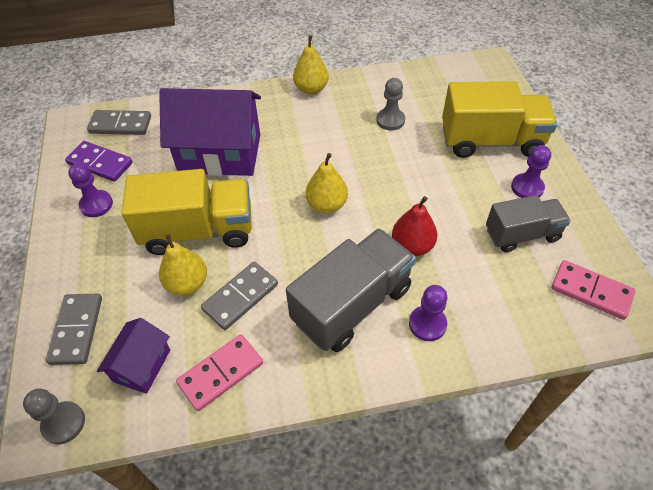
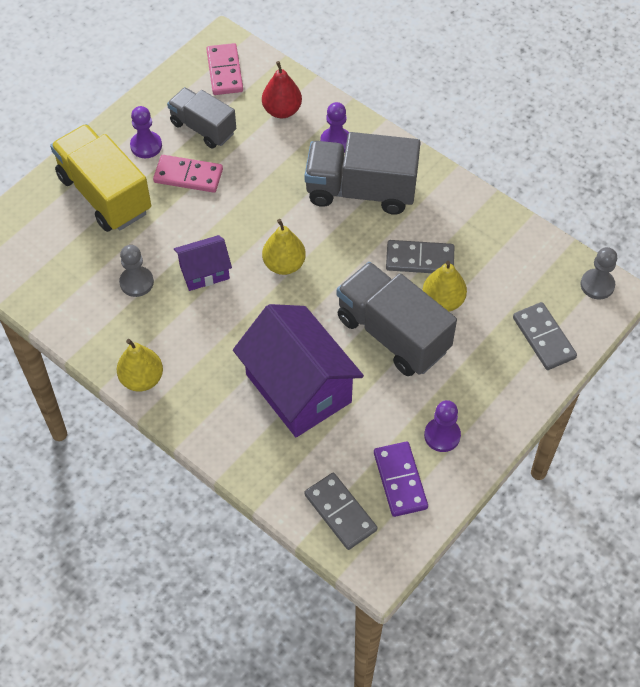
camera: 130 degrees left, 5 degrees up
grey domino [46,294,102,365] -> grey domino turned 75 degrees counterclockwise [513,302,577,370]
purple house [97,318,170,394] -> purple house moved to [174,235,232,291]
yellow truck [122,169,252,255] -> grey truck [337,262,457,376]
pink domino [176,334,263,411] -> pink domino moved to [153,155,223,193]
red pear [392,196,437,256] -> red pear moved to [262,61,302,118]

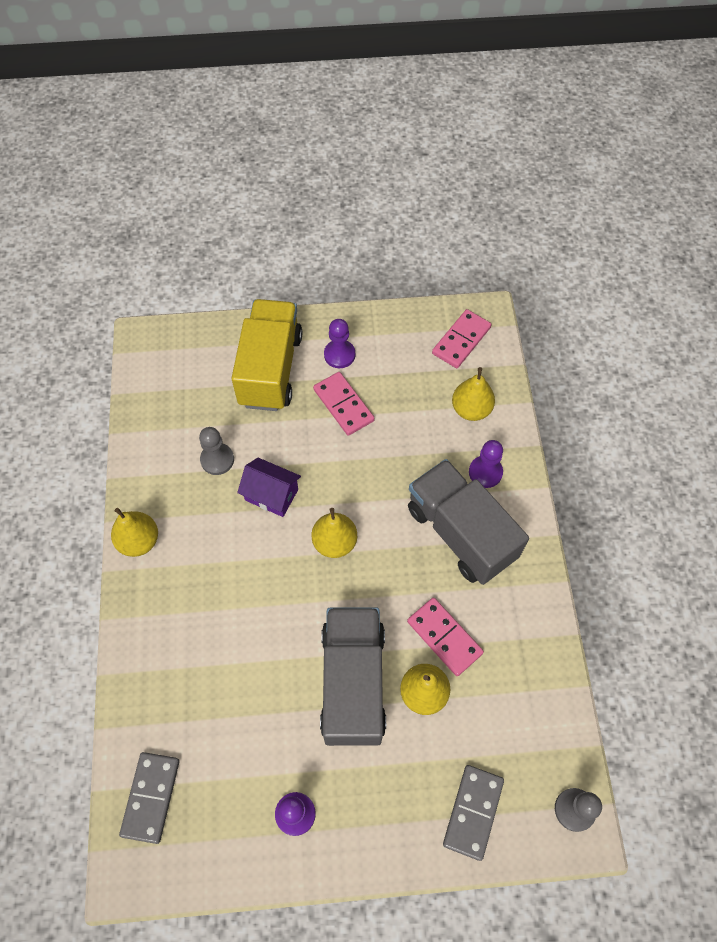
camera: 45 degrees right, 5 degrees up
grey truck [167,87,236,149] -> none
purple house [233,304,364,437] -> none
red pear [262,61,302,118] -> yellow pear [452,367,495,421]
purple domino [374,442,428,517] -> none
grey domino [386,240,454,273] -> pink domino [407,598,484,676]

